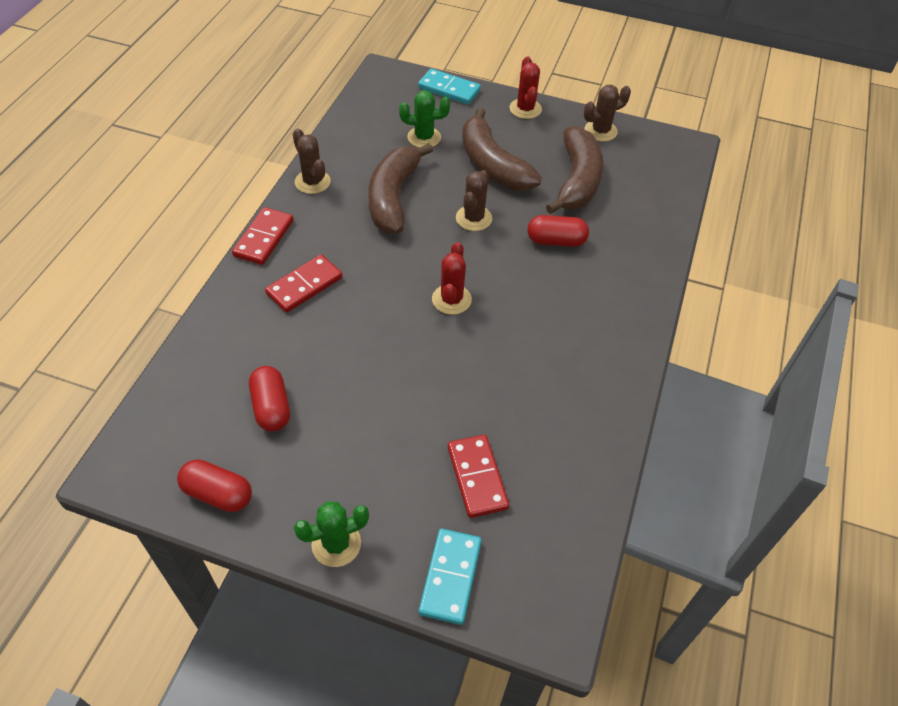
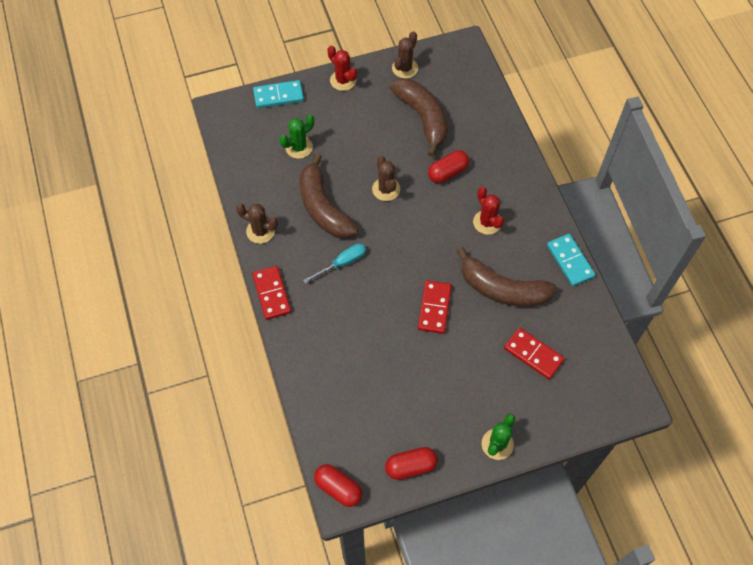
camera: 35 degrees left, 10 degrees up
red capsule [249,366,290,432] -> red capsule moved to [314,464,363,507]
red domino [265,254,342,313] -> red domino moved to [418,280,452,334]
turquoise domino [419,529,482,625] -> turquoise domino moved to [547,234,595,286]
red cactus [432,242,472,315] -> red cactus moved to [473,187,504,235]
brown banana [462,108,542,191] -> brown banana moved to [457,247,557,307]
none -> turquoise screwdriver [303,243,366,283]

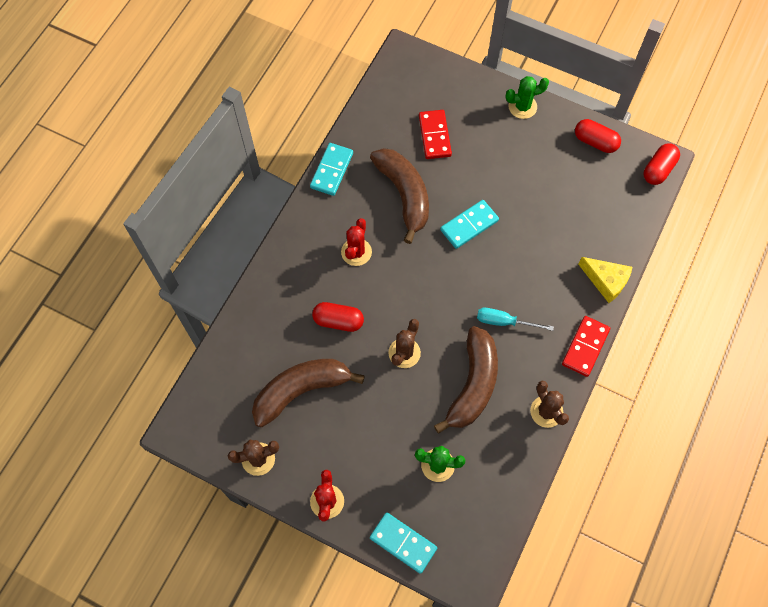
camera: 135 degrees left, 5 degrees up
red capsule [314,464,363,507] -> red capsule turned 45 degrees clockwise [644,143,680,185]
brown banana [390,79,448,157] -> brown banana turned 45 degrees clockwise [252,359,365,427]
red domino [418,280,452,334] -> turquoise domino [440,200,499,249]
none -> yellow cheese [578,257,632,303]

